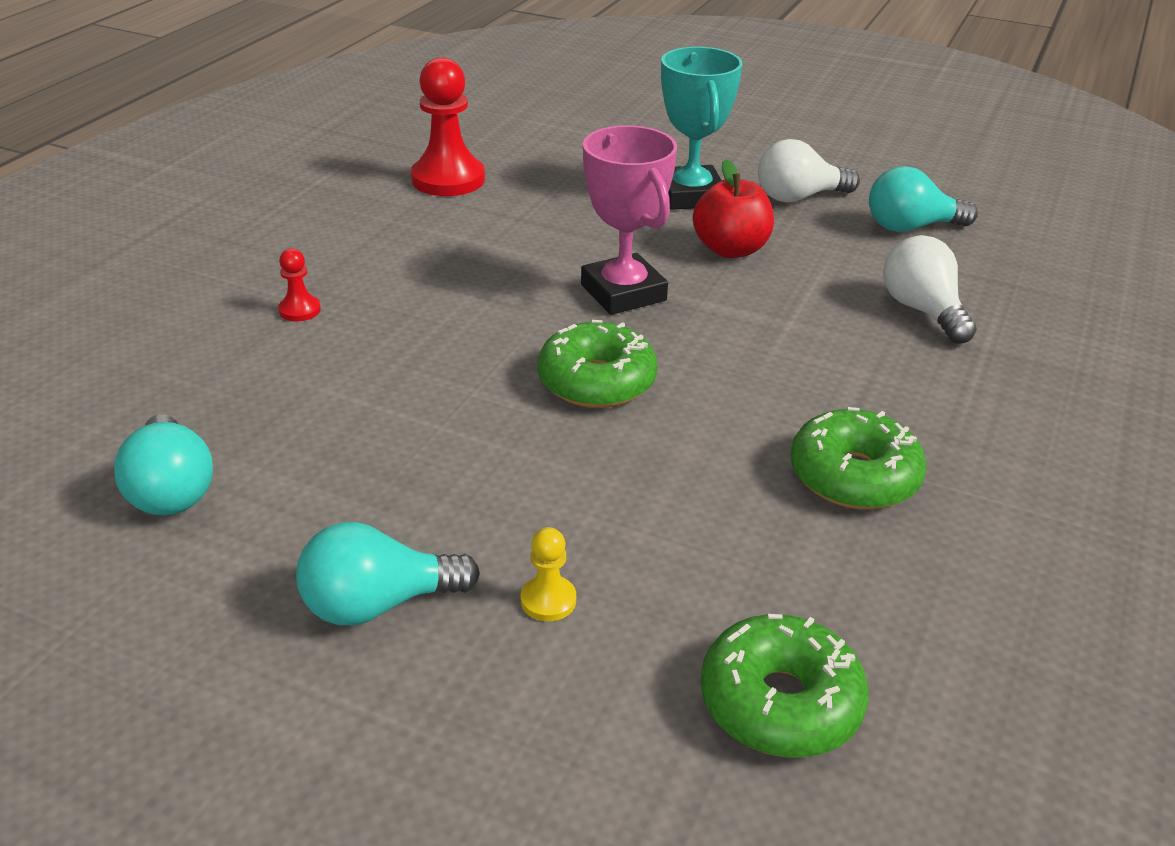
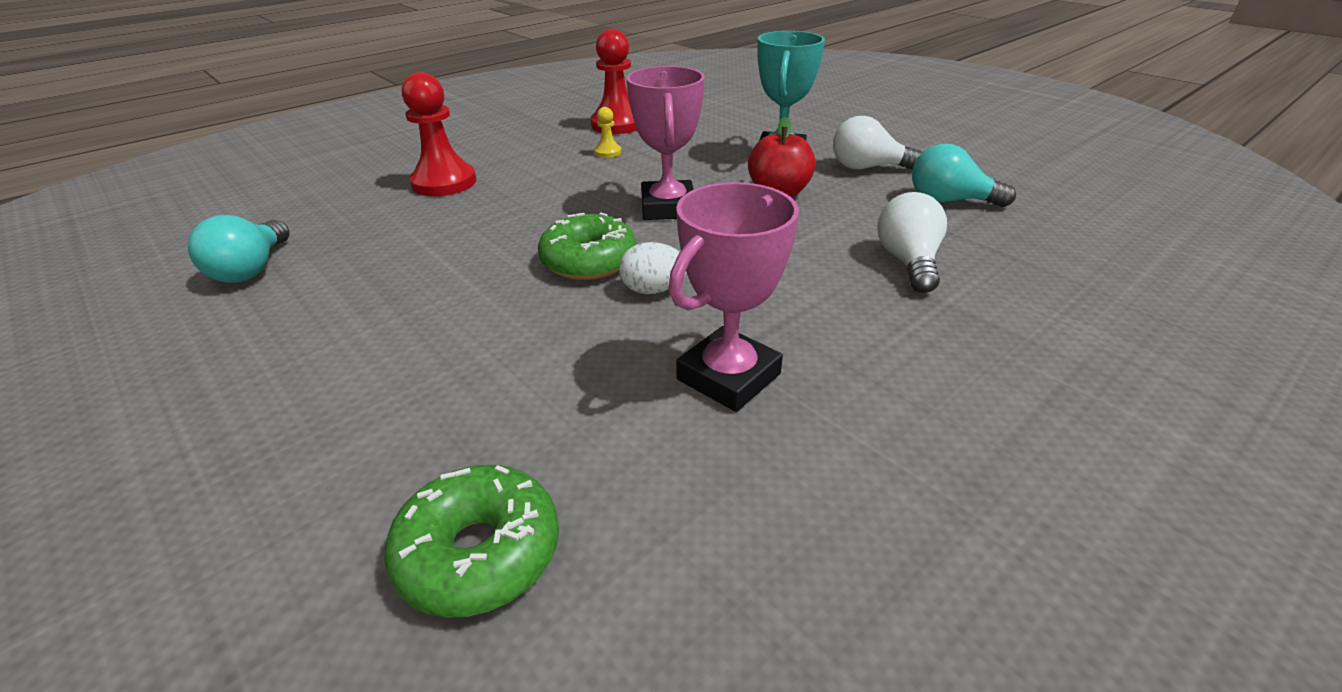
camera: 25 degrees right, 0 degrees up
red pawn [278,248,321,321] -> red pawn [402,72,477,196], size x2.16
turquoise light bulb [296,522,480,625] -> none
yellow pawn [521,527,576,621] -> yellow pawn moved to [594,107,621,158]
green donut [791,407,927,510] -> pink trophy [669,182,799,412]
none -> white egg [619,242,687,294]

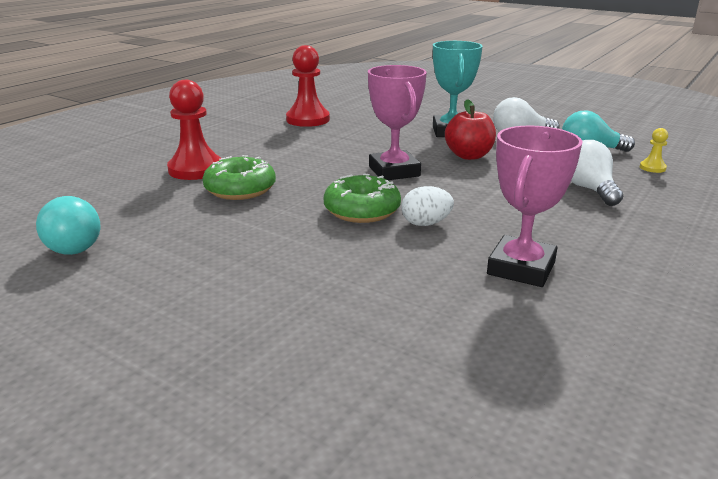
camera: 15 degrees left, 10 degrees down
green donut [384,465,559,618] -> green donut moved to [202,155,276,200]
yellow pawn [594,107,621,158] -> yellow pawn moved to [640,128,668,173]

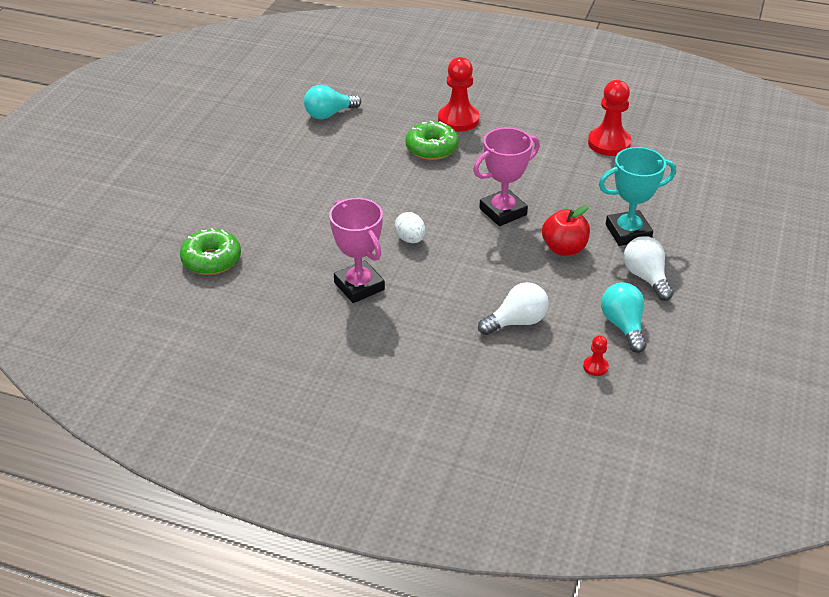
camera: 75 degrees right, 15 degrees up
green donut [324,173,401,223] -> green donut moved to [180,228,241,275]
pink trophy [487,126,583,287] -> pink trophy turned 45 degrees clockwise [329,198,385,303]
yellow pawn [640,128,668,173] -> red pawn [583,335,609,376]

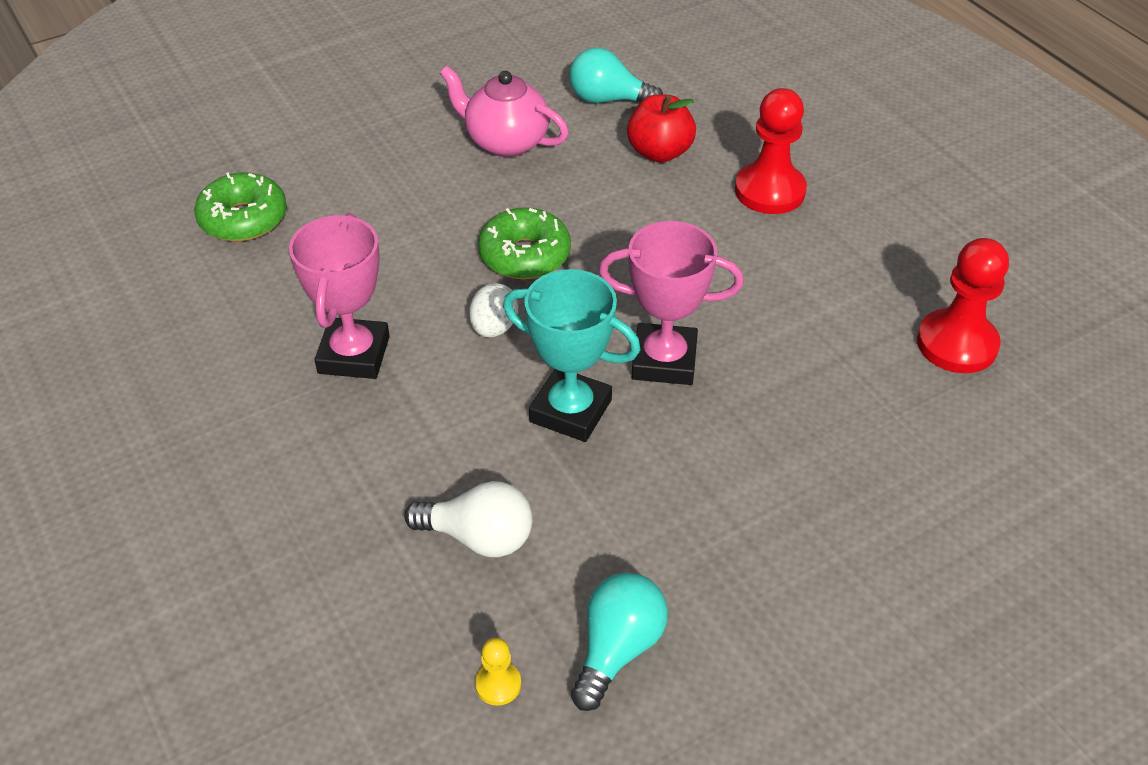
camera: 40 degrees right, 5 degrees up
green donut [405,121,459,160] -> green donut moved to [478,207,571,280]
red apple [542,205,590,256] -> red apple moved to [627,94,696,163]
red pawn [583,335,609,376] -> yellow pawn [475,638,521,706]
turquoise trophy [599,147,676,246] -> turquoise trophy moved to [503,269,640,442]
white light bulb [624,236,673,301] -> none
none -> pink teapot [440,66,569,157]

